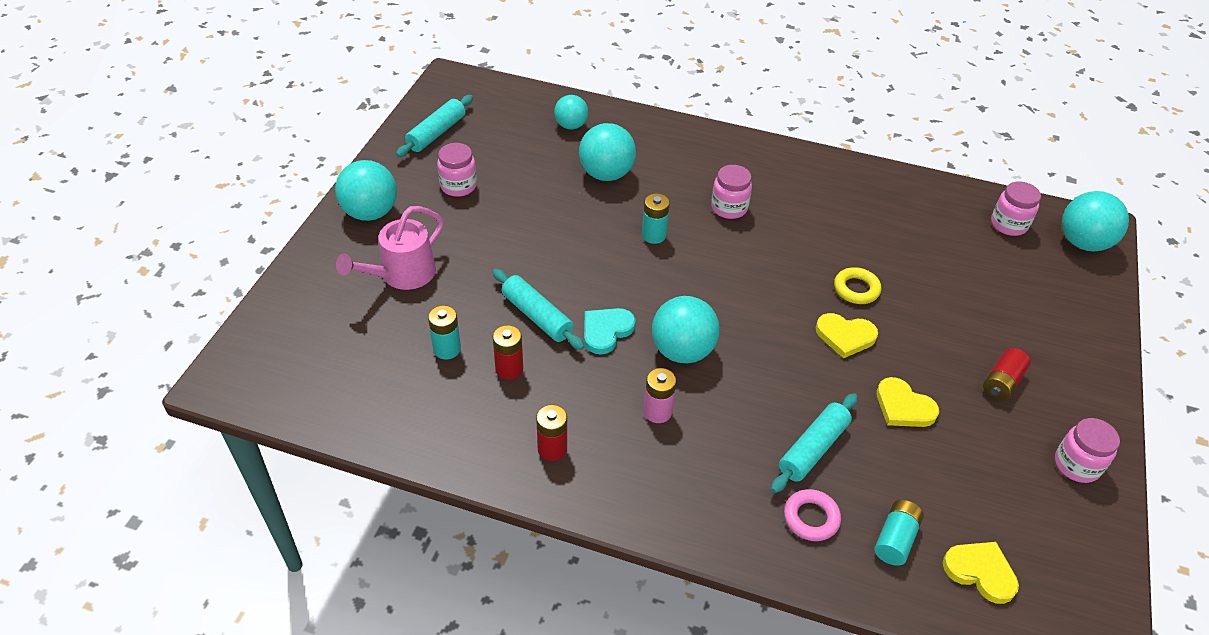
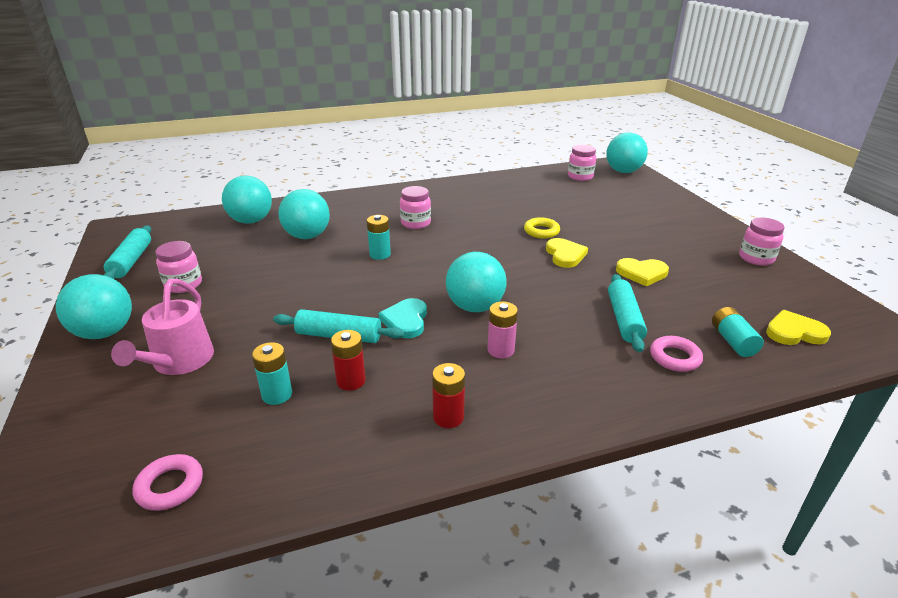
camera: 35 degrees left, 15 degrees down
turquoise ball [554,95,588,129] -> turquoise ball [222,175,272,224], size x1.58
yellow heart [815,313,878,358] -> yellow heart turned 75 degrees counterclockwise [546,238,588,268]
red battery [983,348,1031,401] -> none
none -> pink ring [132,454,203,511]

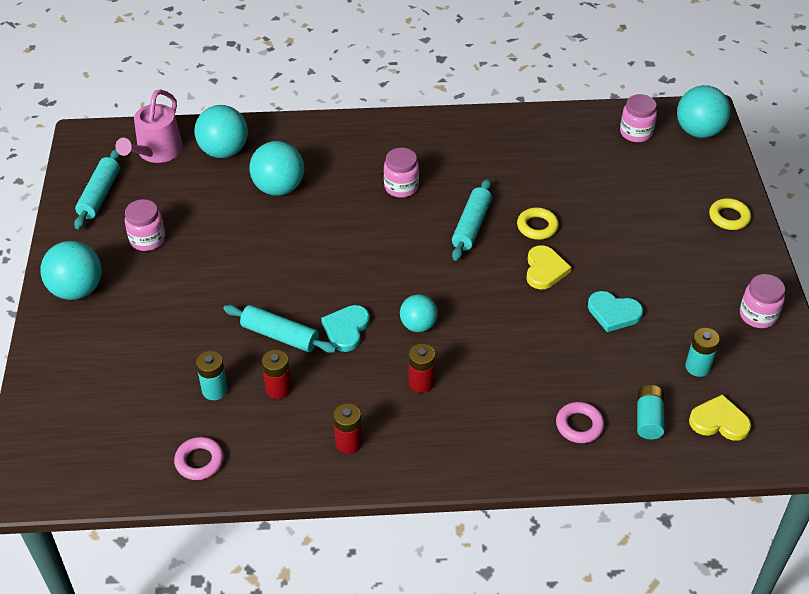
camera: 15 degrees right, 15 degrees up
pink watering can [111,279,214,375] -> pink watering can moved to [115,89,183,163]
pink ring [132,454,203,511] -> pink ring moved to [174,437,224,480]
turquoise battery [367,215,391,260] -> turquoise battery moved to [685,328,720,377]
turquoise ball [446,252,507,312] -> turquoise ball [400,294,438,332], size x0.63
pink battery [487,301,518,358] -> red battery [409,344,435,393]
turquoise rolling pin [608,274,647,352] -> turquoise rolling pin moved to [452,179,492,261]
yellow heart [616,258,669,286] -> turquoise heart [588,291,643,332]
none -> yellow ring [709,198,751,230]

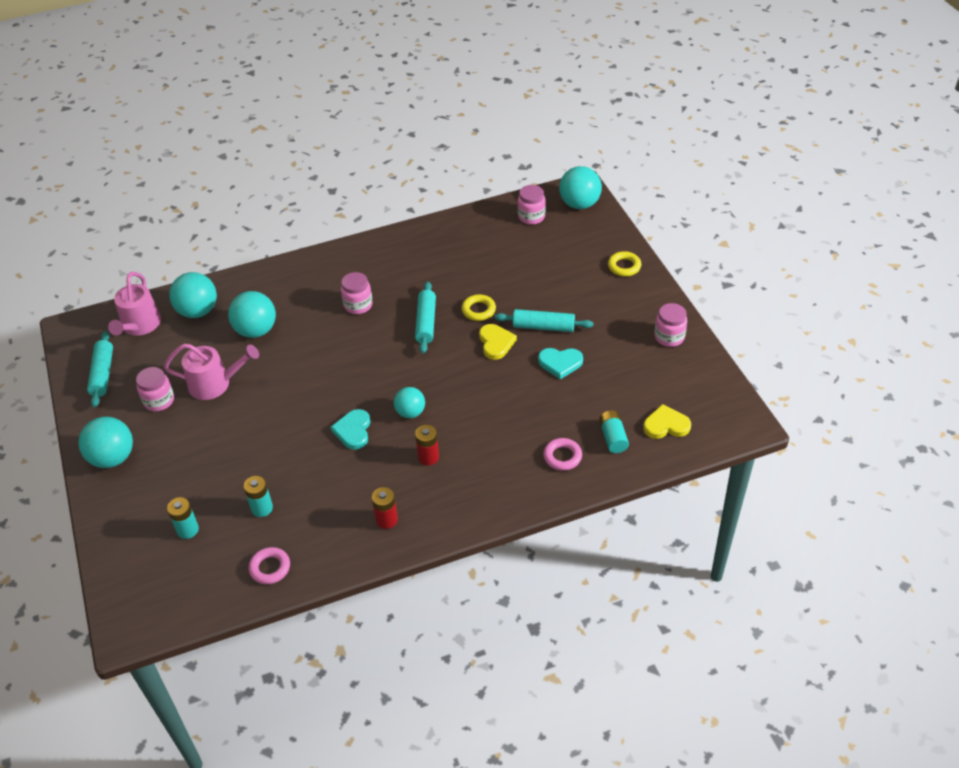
camera: 15 degrees left, 0 degrees up
turquoise rolling pin [223,305,337,353] -> turquoise rolling pin moved to [495,309,593,332]
red battery [262,350,291,399] -> none
turquoise battery [685,328,720,377] -> turquoise battery moved to [167,497,199,539]
none -> pink watering can [164,344,259,400]

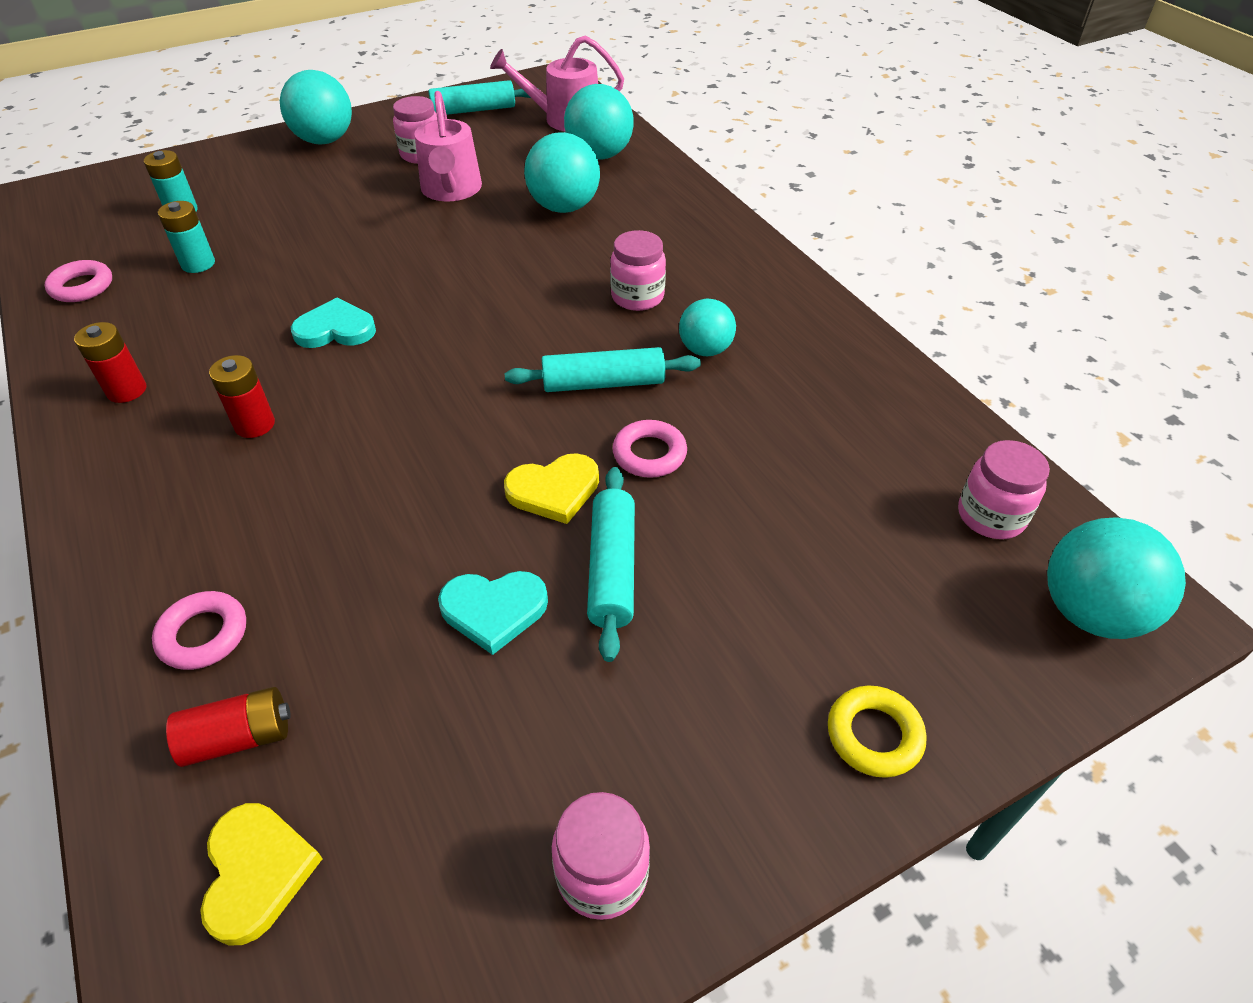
camera: 80 degrees right, 0 degrees up
turquoise ball [394,387,425,418] -> turquoise ball moved to [679,299,736,356]
yellow ring [462,294,496,321] -> pink ring [612,420,687,478]
turquoise heart [538,348,583,379] -> turquoise heart turned 90 degrees counterclockwise [438,571,548,655]
turquoise battery [599,410,629,453] -> red battery [166,687,291,767]

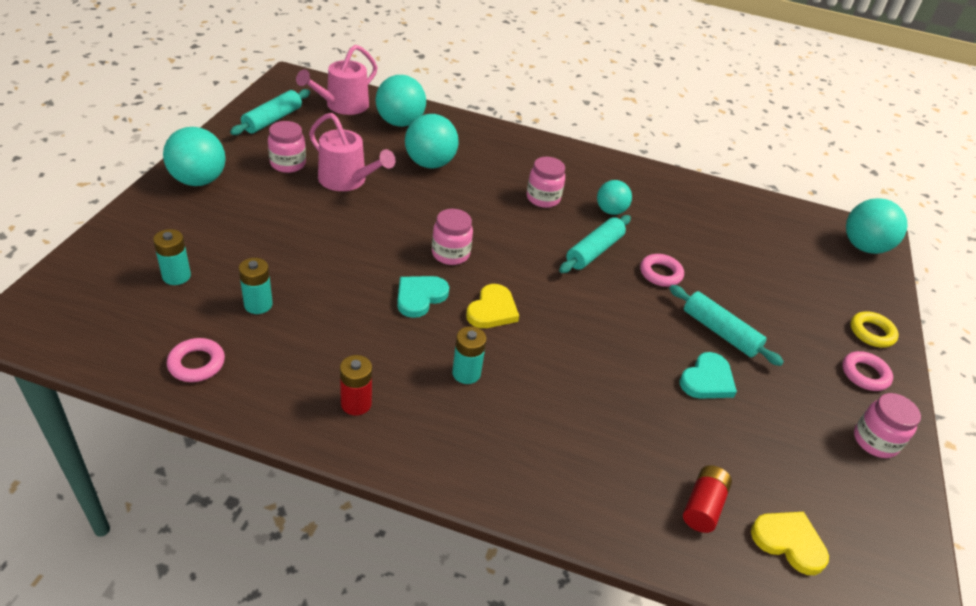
camera: 50 degrees left, 5 degrees down
pink ring [152,591,246,670] -> pink ring moved to [842,351,893,391]
red battery [209,355,275,438] -> turquoise battery [452,326,486,384]
yellow heart [504,453,599,524] -> yellow heart moved to [466,284,519,328]
pink jar [958,440,1050,539] -> pink jar moved to [432,209,473,265]

